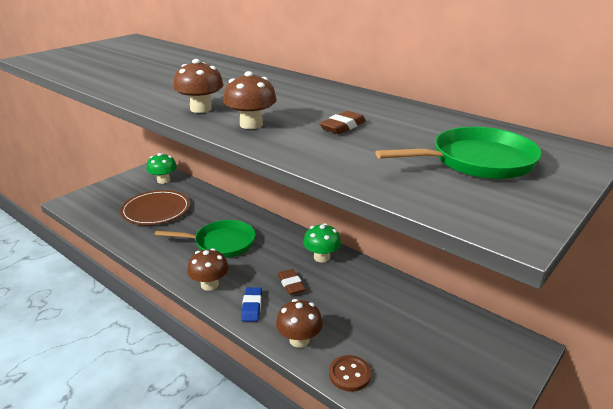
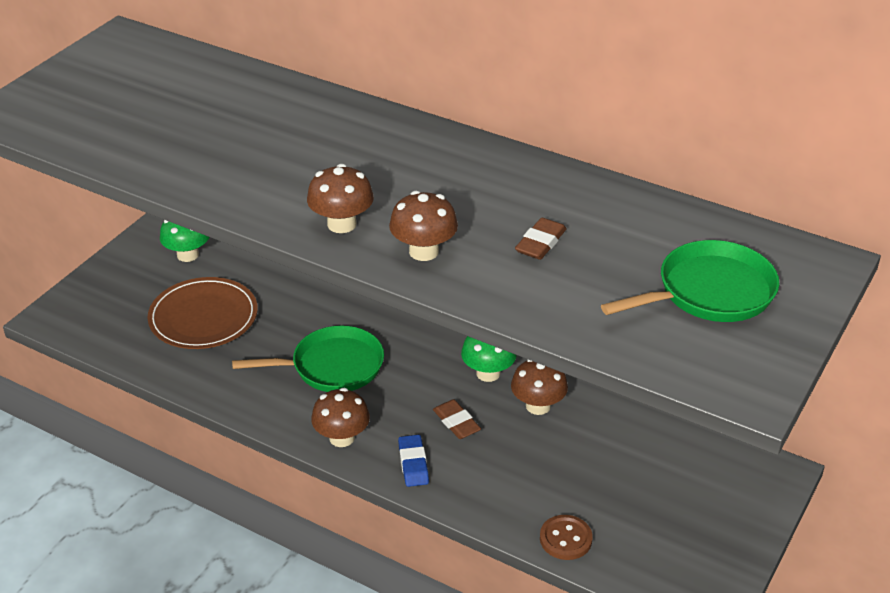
camera: 10 degrees left, 10 degrees up
brown mushroom [276,299,323,348] -> brown mushroom moved to [511,359,568,415]

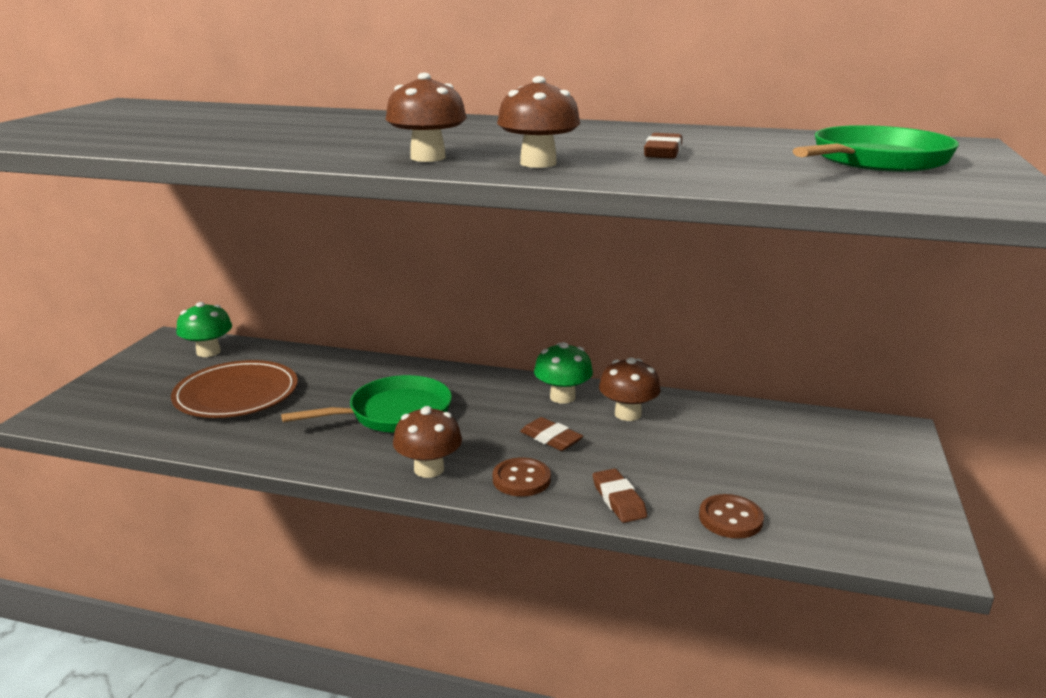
camera: 15 degrees left, 15 degrees down
blue eraser [398,435,429,487] -> brown button [493,458,551,496]
none -> brown eraser [593,468,647,523]

